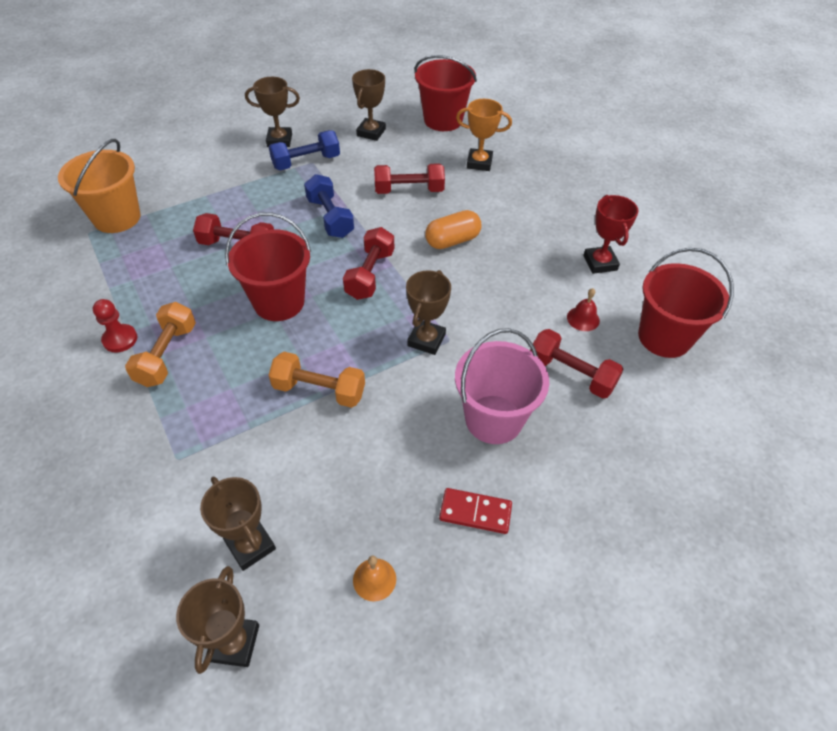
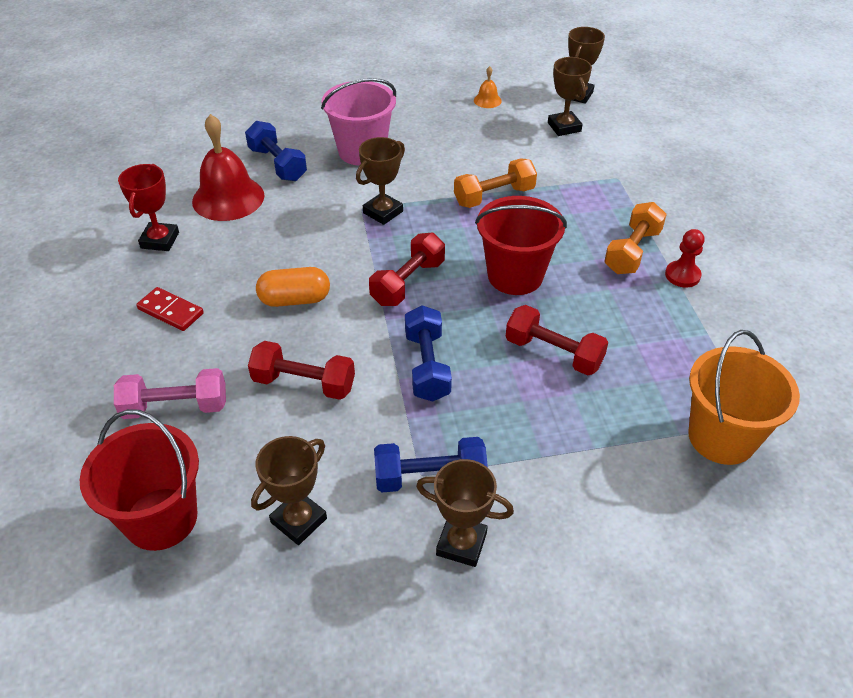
camera: 160 degrees left, 5 degrees down
orange dumbbell [269,352,365,408] -> orange dumbbell turned 60 degrees counterclockwise [454,158,537,208]
red domino [439,488,512,534] -> red domino moved to [136,287,204,331]
orange trophy [456,99,512,171] -> pink dumbbell [114,368,226,419]
red dumbbell [530,329,624,399] -> blue dumbbell [245,121,307,181]
red bell [567,288,600,331] -> red bell [192,114,265,221], size x2.23
red bucket [638,248,734,358] -> none

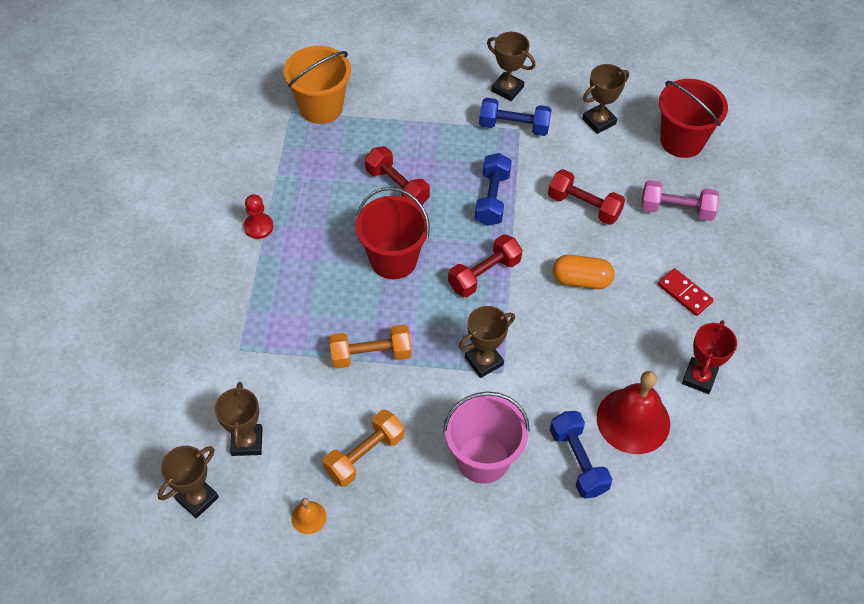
camera: 165 degrees left, 10 degrees up
orange dumbbell [604,202,667,274] -> orange dumbbell moved to [323,410,404,487]

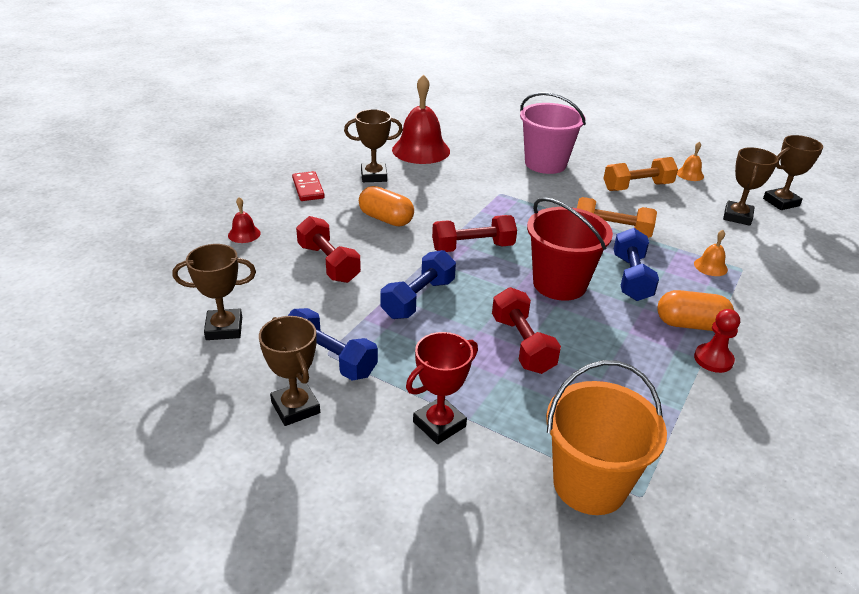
camera: 155 degrees left, 20 degrees down
brown trophy [459,306,515,378] -> brown trophy moved to [344,109,403,182]
blue dumbbell [550,411,612,499] -> blue dumbbell moved to [614,228,659,301]
pink dumbbell [641,180,720,221] -> red bell [228,197,261,243]
red bucket [659,79,728,158] -> none
red trophy [682,320,737,394] -> red trophy moved to [406,332,478,444]
none -> orange capsule [657,290,734,331]
none -> orange bell [694,230,728,276]

